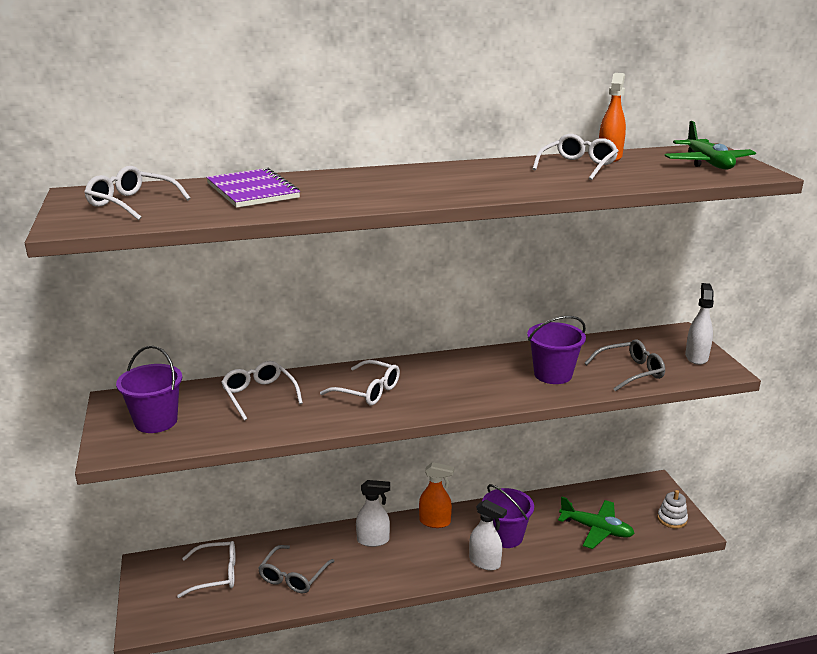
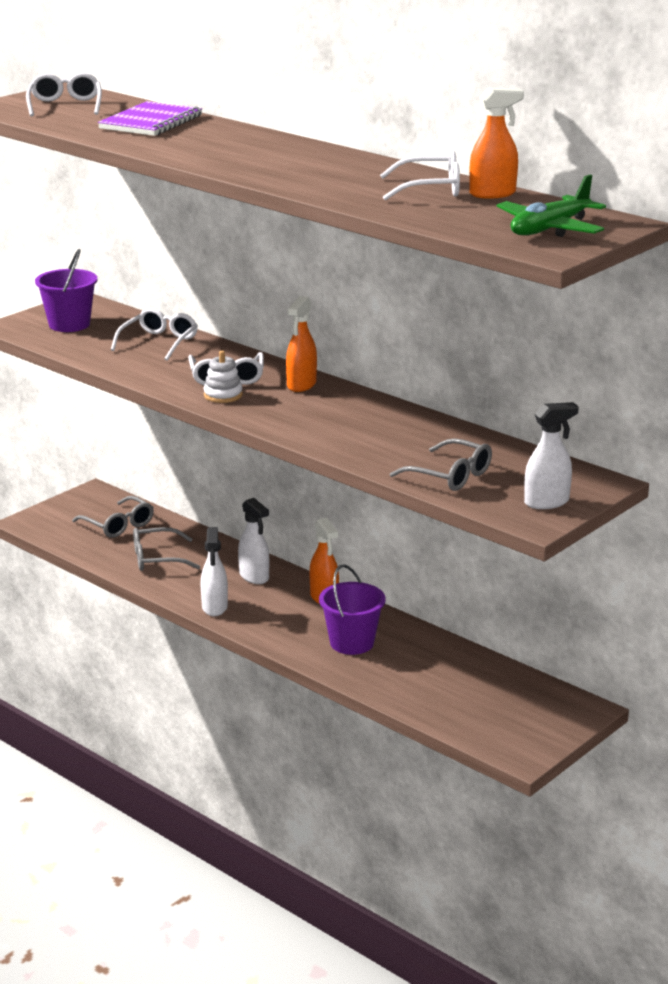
camera: 55 degrees right, 0 degrees up
white glasses [177,541,236,598] -> grey glasses [72,496,154,538]
white spray bottle [469,500,507,570] -> white spray bottle moved to [200,527,228,616]
purple bucket [527,316,586,384] -> none
green plane [558,496,635,549] -> none
white stacking toy [657,490,688,529] -> white stacking toy moved to [204,351,243,403]
none -> orange spray bottle [286,296,317,392]

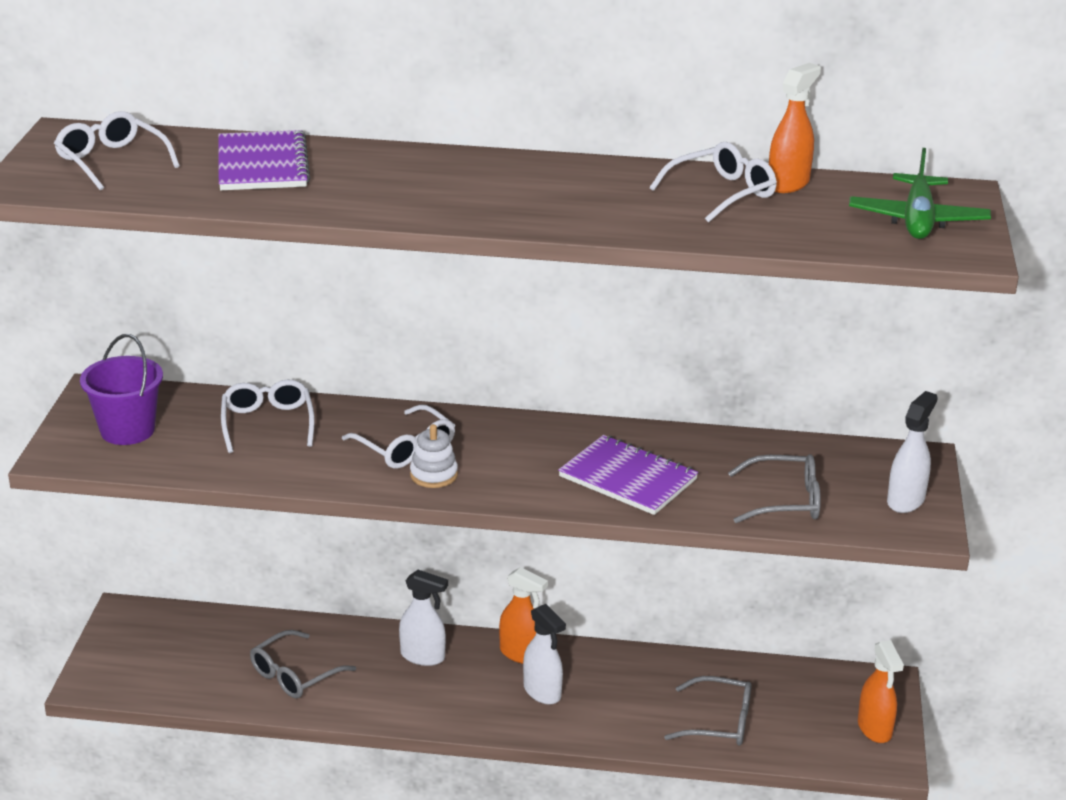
camera: 35 degrees left, 5 degrees up
grey glasses [72,496,154,538] -> grey glasses moved to [664,676,751,746]
white spray bottle [200,527,228,616] -> white spray bottle moved to [523,604,566,705]
orange spray bottle [286,296,317,392] -> orange spray bottle moved to [858,640,904,743]
purple bucket [319,564,386,655] -> none
none -> purple notebook [558,435,698,515]

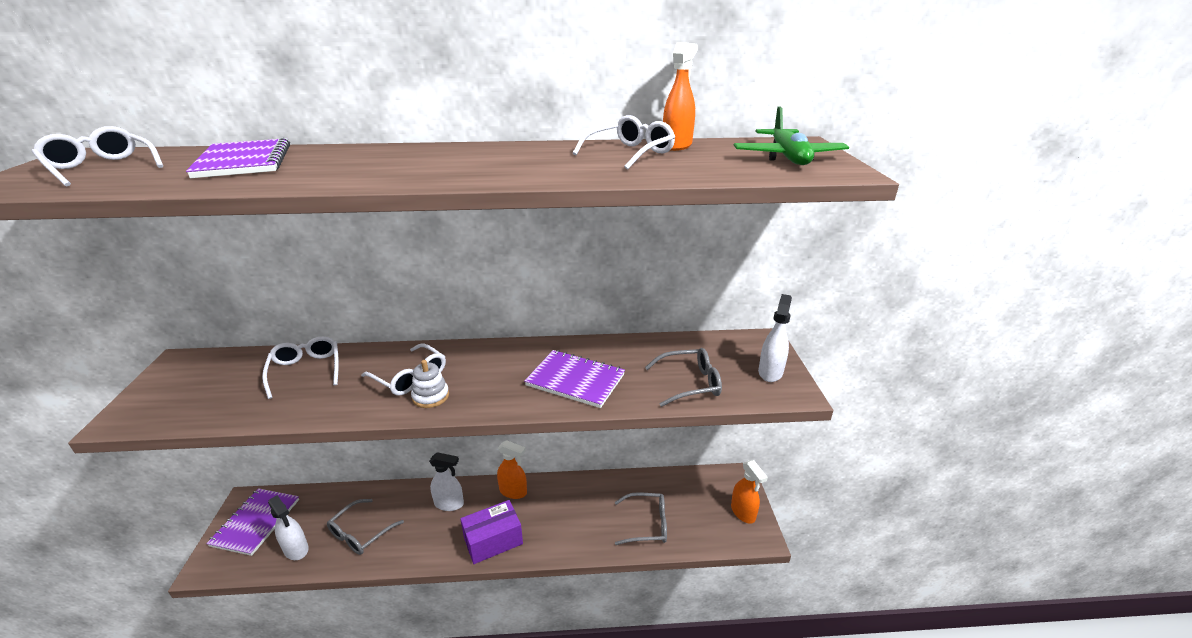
camera: 10 degrees left, 0 degrees up
purple bucket [80,334,163,445] -> none
white spray bottle [523,604,566,705] -> white spray bottle moved to [268,495,309,560]
none -> purple notebook [206,488,299,556]
none -> purple box [460,500,523,564]

